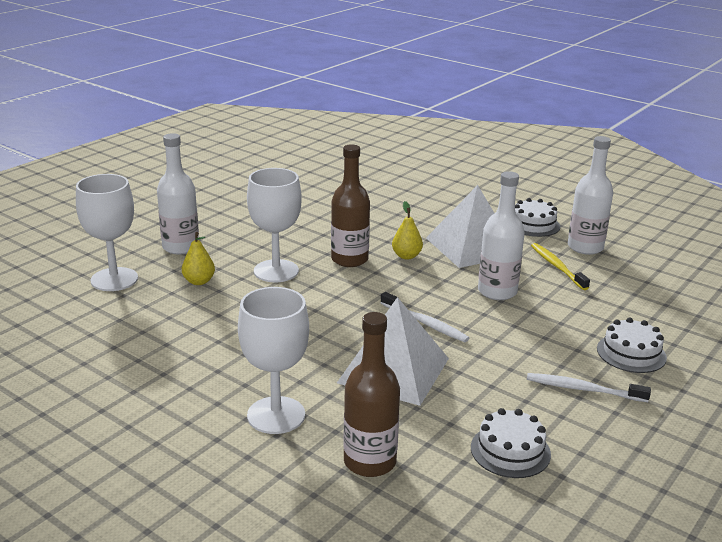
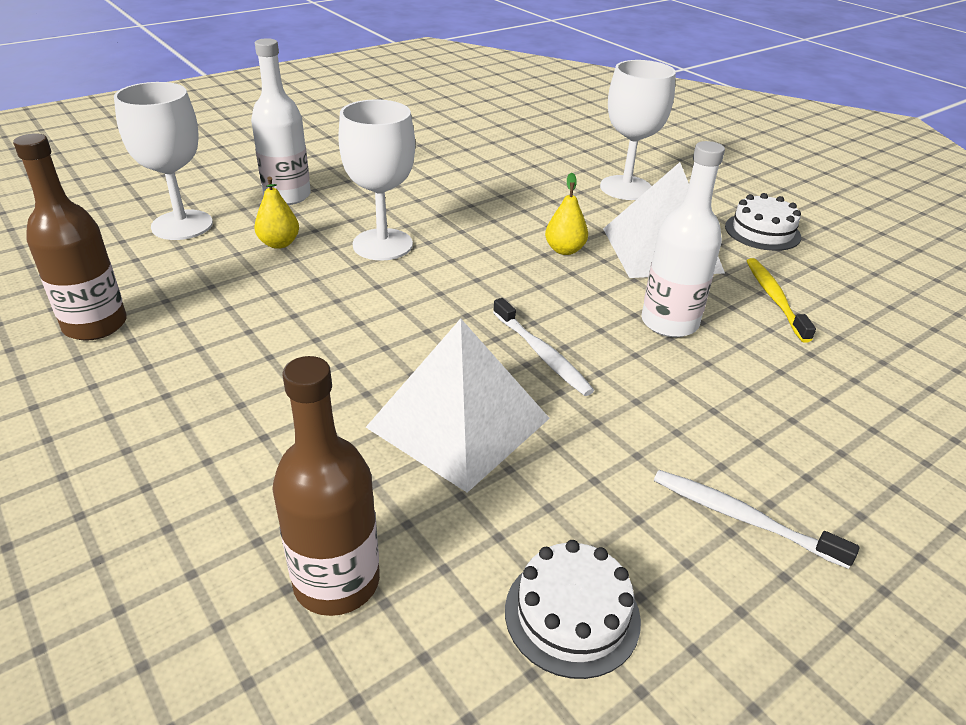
camera: 15 degrees right, 10 degrees up
white goblet [238,287,309,434] -> white goblet moved to [600,60,676,200]
brown bottle [331,144,370,267] -> brown bottle moved to [13,133,127,341]
white bottle [568,136,613,255] -> none
white cake [597,317,667,373] -> none

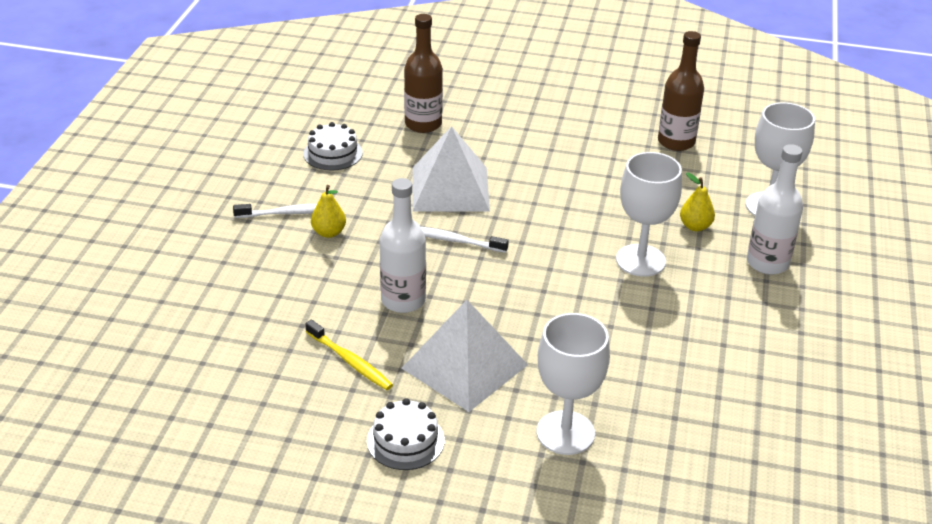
camera: 140 degrees right, 0 degrees up
yellow pear [545,173,588,255] -> yellow pear moved to [311,185,346,238]

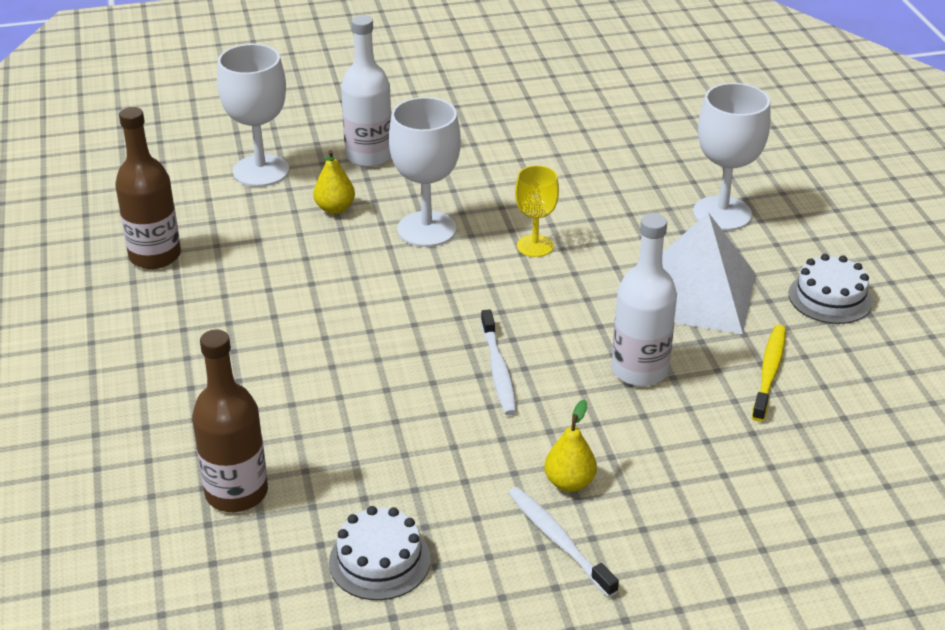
camera: 115 degrees left, 0 degrees up
white pyramid [412,126,490,211] -> none
none -> yellow goblet [515,165,559,257]

